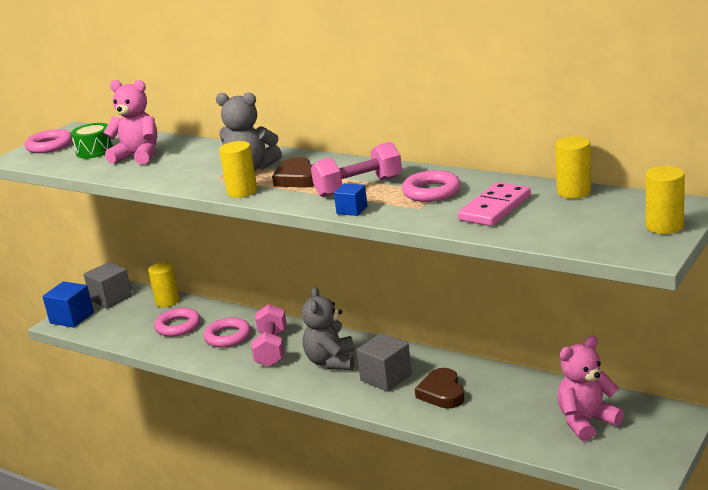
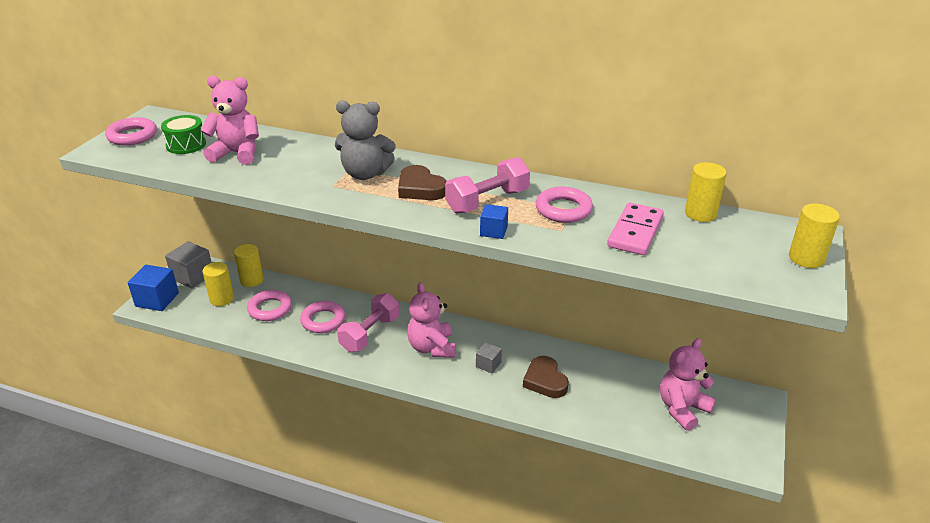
camera: 15 degrees left, 10 degrees up
yellow cylinder [219,141,257,198] -> yellow cylinder moved to [203,262,234,306]
pink dumbbell [251,304,286,367] -> pink dumbbell turned 45 degrees clockwise [337,293,399,352]
grey teddy bear [301,287,355,370] -> pink teddy bear [407,282,456,358]
grey cube [356,333,412,392] -> grey cube [476,342,502,373], size x0.56

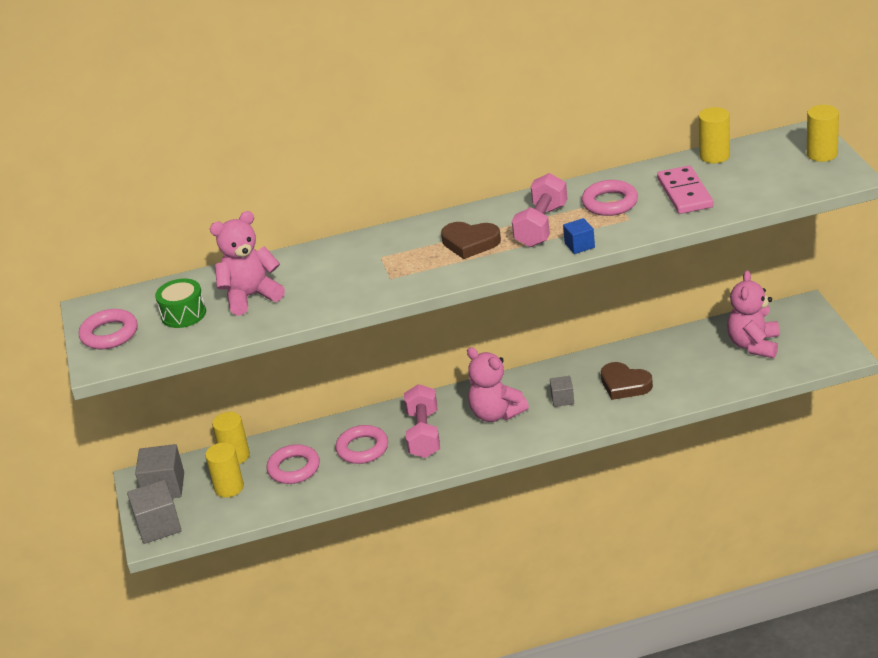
camera: 30 degrees left, 0 degrees up
blue cube [128,265,179,311] -> grey cube [127,480,182,544]
grey teddy bear [335,100,396,180] -> none

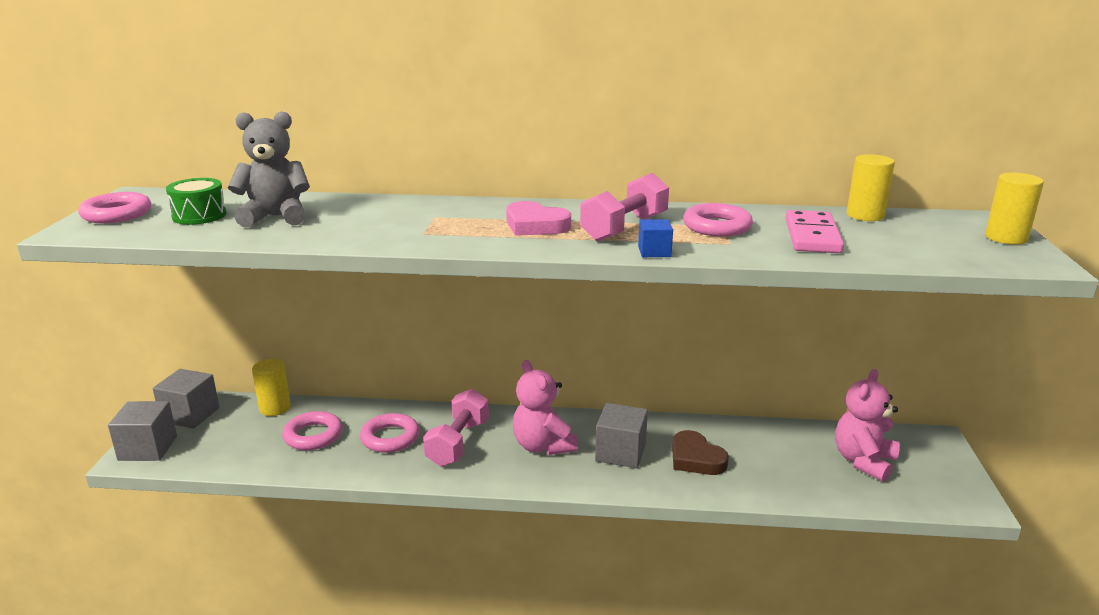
camera: 15 degrees right, 10 degrees down
yellow cylinder [205,443,244,498] -> none
pink teddy bear [210,211,285,316] -> grey teddy bear [228,111,310,227]
brown heart [441,222,501,259] -> pink heart [506,201,571,236]
grey cube [550,376,574,407] -> grey cube [595,403,648,468], size x1.79

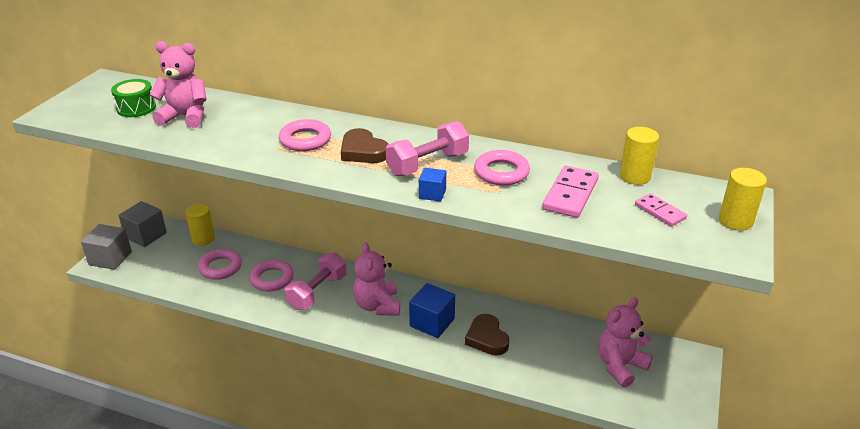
camera: 15 degrees right, 10 degrees up
pink ring [78,192,151,223] -> pink ring moved to [279,119,331,151]
grey teddy bear [228,111,310,227] -> pink teddy bear [149,41,206,128]
pink heart [506,201,571,236] -> brown heart [341,128,388,163]
grey cube [595,403,648,468] -> blue cube [409,283,455,338]
none -> pink domino [635,193,687,226]

